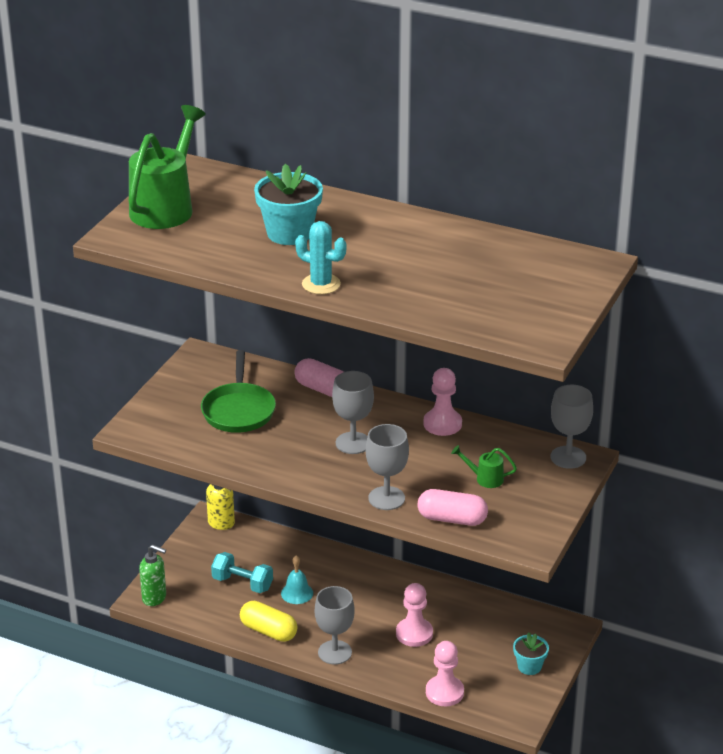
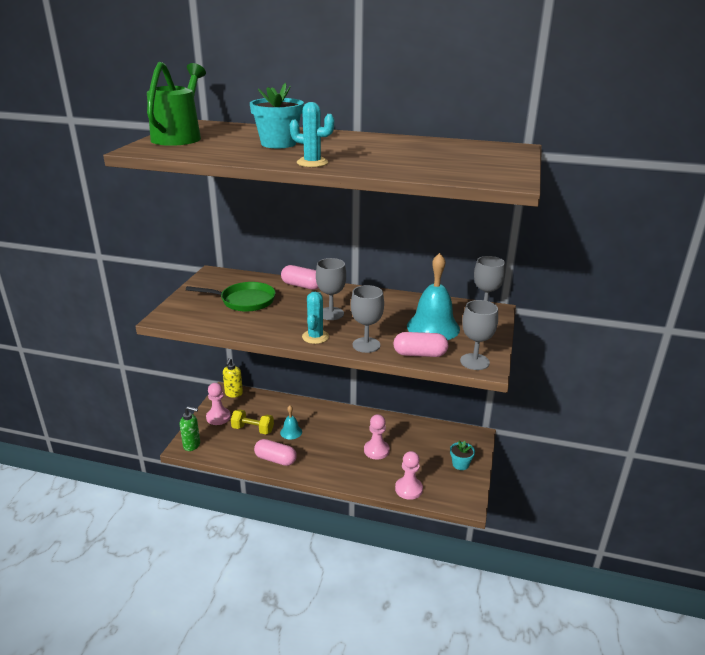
camera: 10 degrees left, 5 degrees down
green pan [201,350,276,433] -> green pan turned 75 degrees counterclockwise [186,282,276,312]
turquoise dumbbell [211,552,273,593] -> yellow dumbbell [231,409,274,434]
yellow capsule [240,601,297,642] -> pink capsule [254,439,297,466]
grey goblet [315,586,355,665] -> grey goblet moved to [460,300,498,370]
pink pawn [423,368,462,436] -> pink pawn moved to [206,383,231,425]
green watering can [451,445,517,488] -> turquoise bell [407,253,460,340]
none -> turquoise cactus [302,292,329,344]

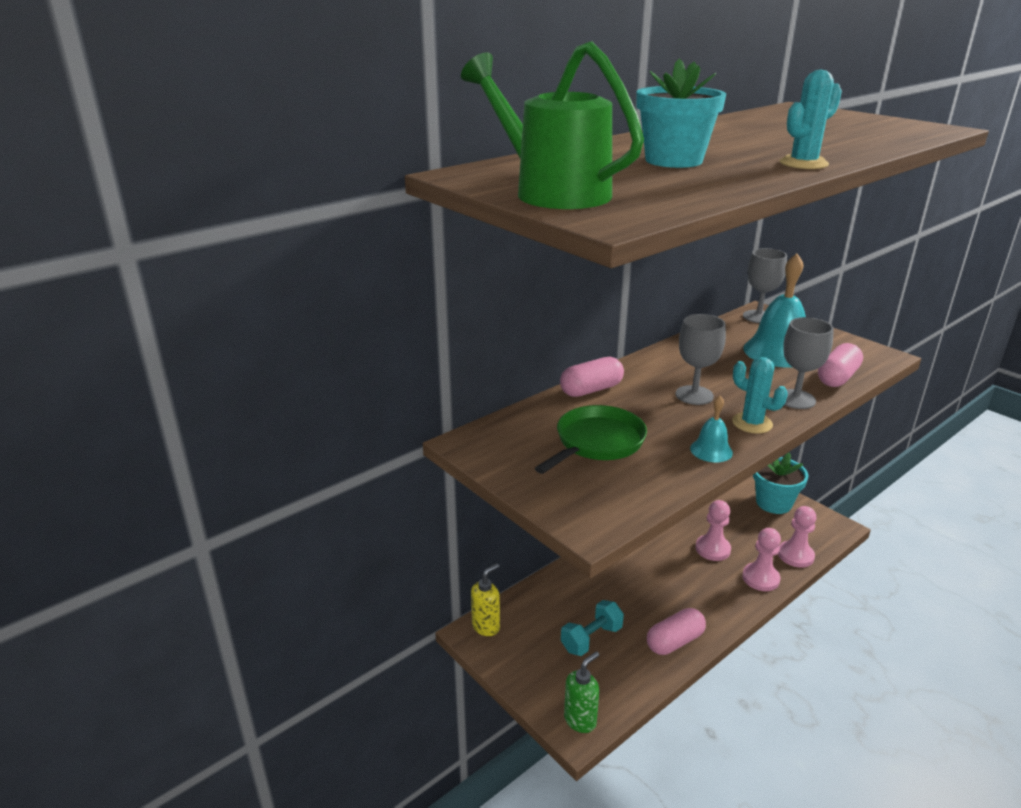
camera: 55 degrees left, 0 degrees up
pink pawn [206,383,231,425] -> pink pawn moved to [742,528,781,591]
yellow soap dispenser [223,358,243,397] -> yellow soap dispenser turned 90 degrees counterclockwise [471,563,500,636]
yellow dumbbell [231,409,274,434] -> turquoise dumbbell [561,600,624,656]
turquoise bell [280,406,302,439] -> turquoise bell moved to [690,395,733,463]
turquoise flower pot [450,441,475,470] -> turquoise flower pot [753,453,809,514], size x1.74
grey goblet [460,300,498,370] -> none

